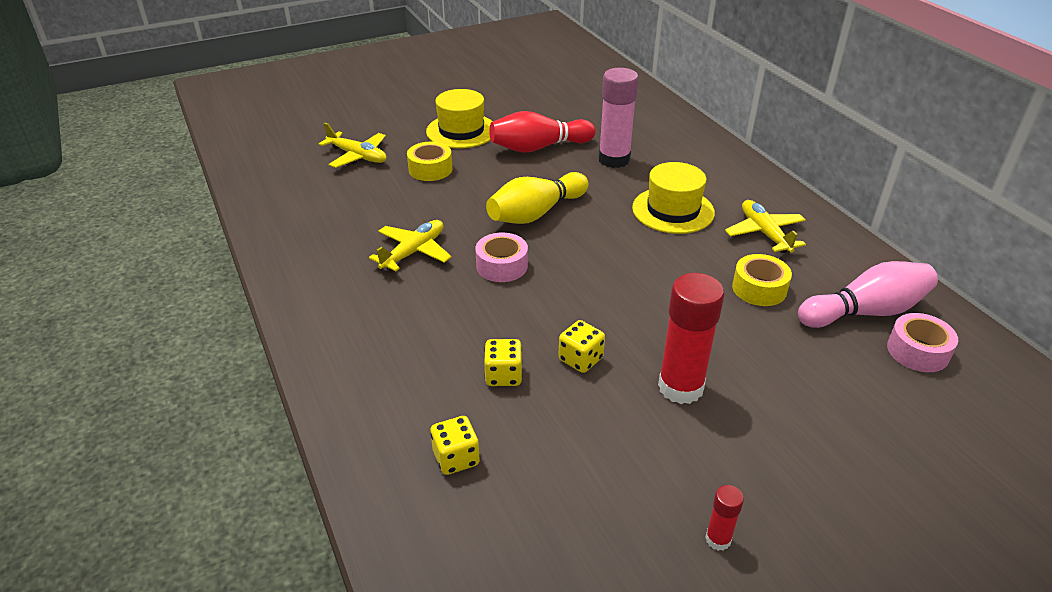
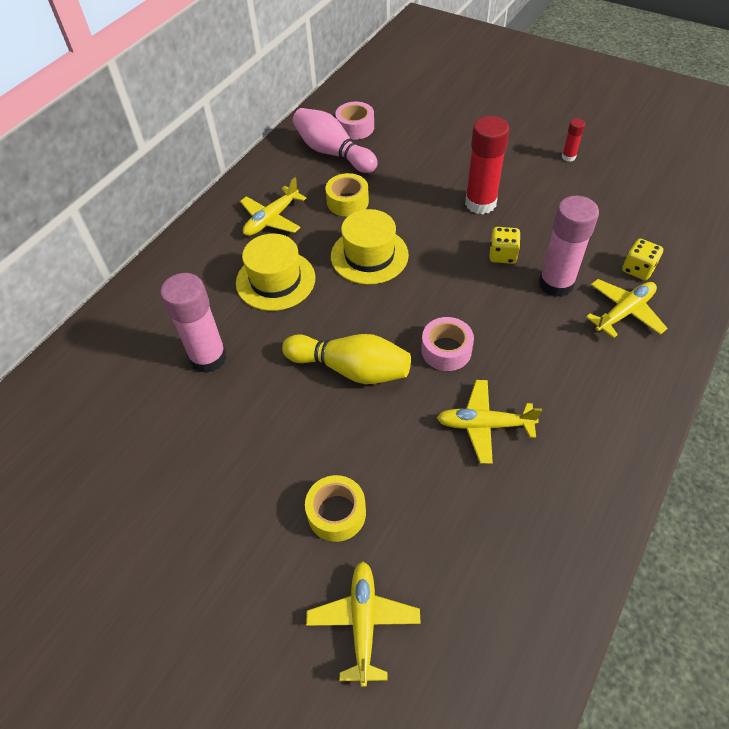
camera: 120 degrees left, 15 degrees up
yellow hat [426,89,493,148] -> yellow hat moved to [331,209,409,285]
yellow dice [484,339,522,386] -> pink glue stick [539,196,599,297]
red bowling pin [489,111,595,153] -> none
none -> yellow plane [586,279,668,338]

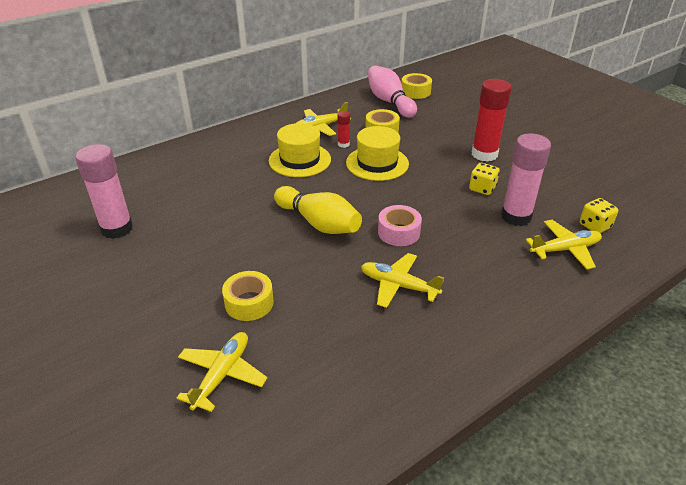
camera: 20 degrees right, 15 degrees down
pink glue stick [160,273,227,373] -> pink glue stick moved to [75,144,133,239]
pink tape [335,102,374,140] -> yellow tape [401,73,432,99]
red glue stick [562,118,585,162] -> red glue stick moved to [337,111,350,148]

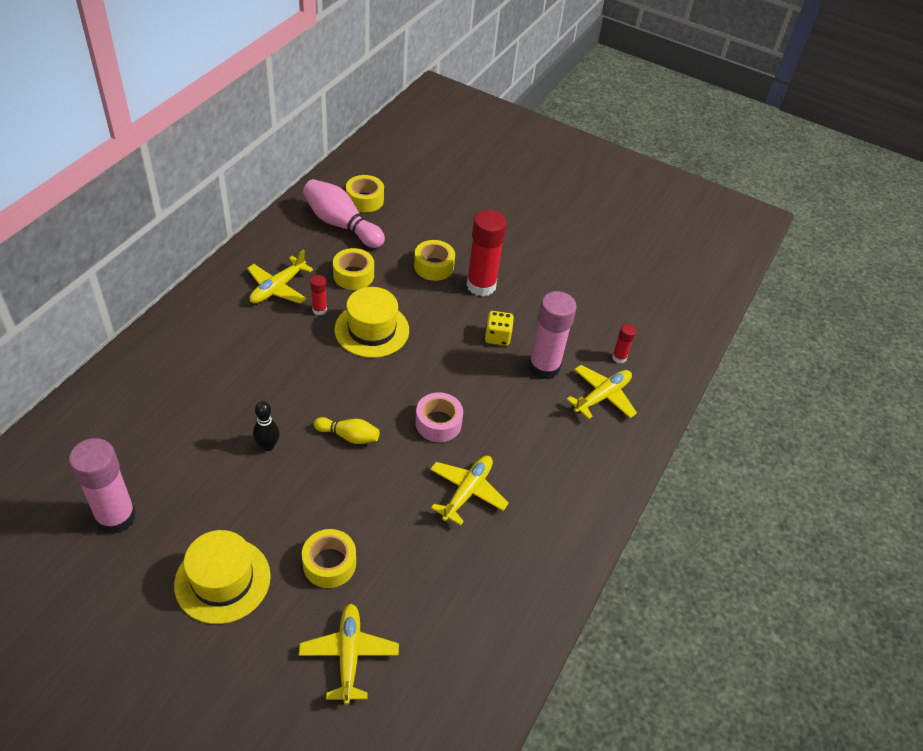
camera: 30 degrees left, 10 degrees up
yellow hat [269,123,331,177] -> yellow hat moved to [174,530,271,624]
yellow bowling pin [274,186,362,234] -> yellow bowling pin [314,417,380,444], size x0.55
yellow plane [361,253,444,308] -> yellow plane turned 120 degrees clockwise [430,456,509,526]
yellow dice [580,198,618,233] -> red glue stick [612,324,636,363]
none -> black bowling pin [253,401,280,451]
none -> yellow tape [414,240,455,281]

